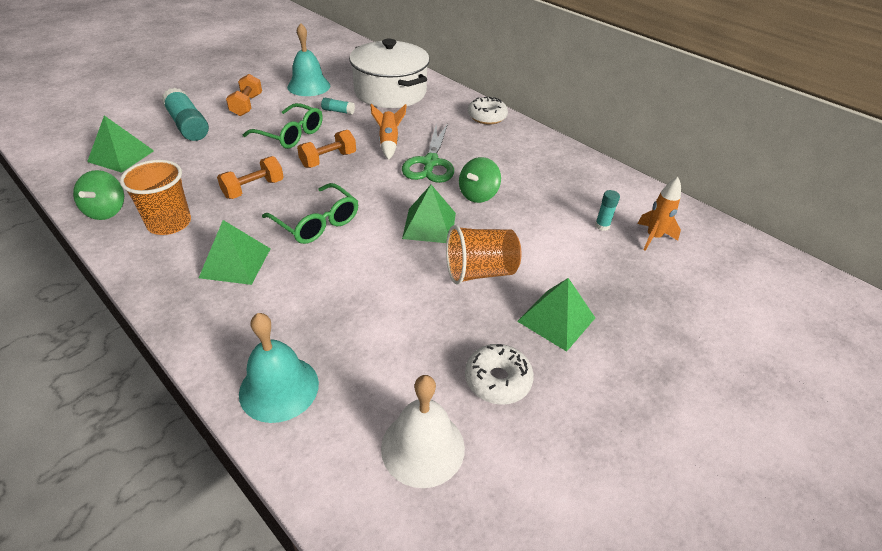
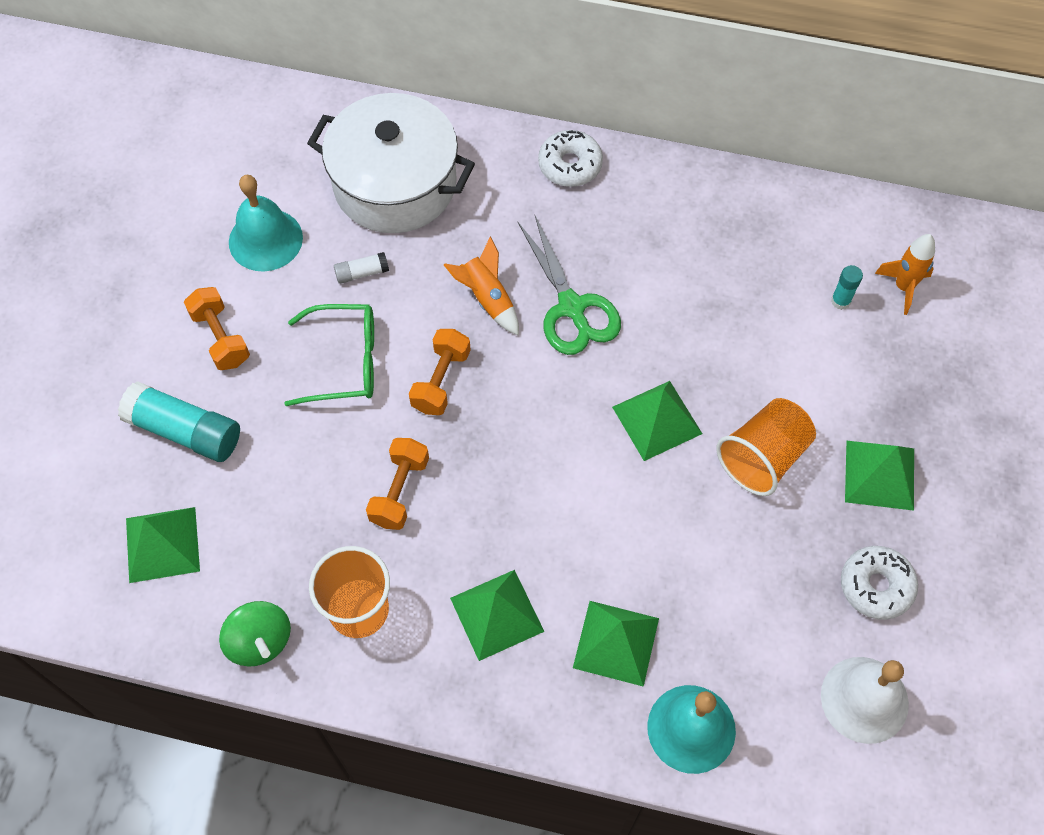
camera: 30 degrees left, 20 degrees up
green glasses [262,183,358,244] -> none
turquoise glue stick [321,98,355,115] -> white glue stick [334,252,389,284]
green spinning top [459,157,501,203] -> none
none -> green pyramid [573,601,659,687]

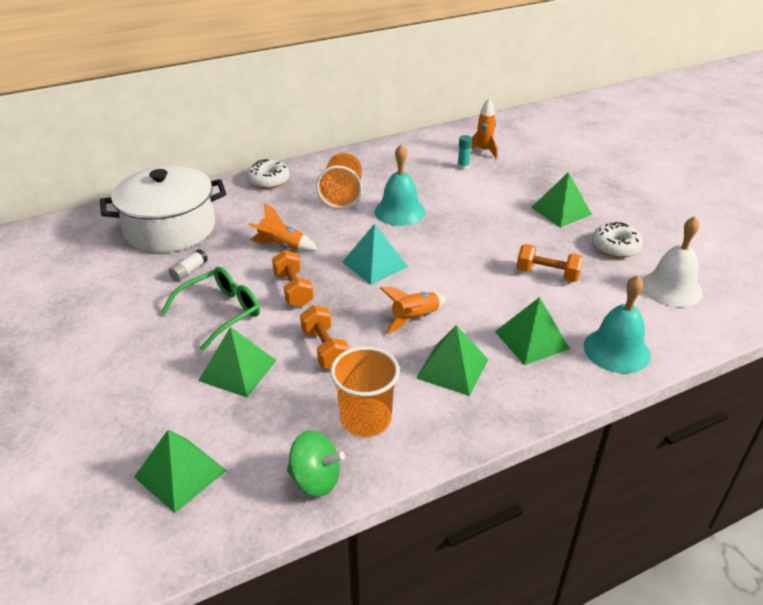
camera: 40 degrees left, 25 degrees down
turquoise glue stick [118,381,240,462] -> none
orange dumbbell [184,287,250,370] -> orange dumbbell moved to [516,244,583,282]
turquoise bell [229,175,303,271] -> turquoise bell moved to [374,144,425,226]
green scissors [518,214,621,355] -> none
green pyramid [612,381,702,461] -> green pyramid moved to [198,327,276,397]
orange cup [716,398,816,496] -> orange cup moved to [316,153,362,209]
none -> turquoise pyramid [342,223,408,285]
none -> orange rocket [380,287,447,334]

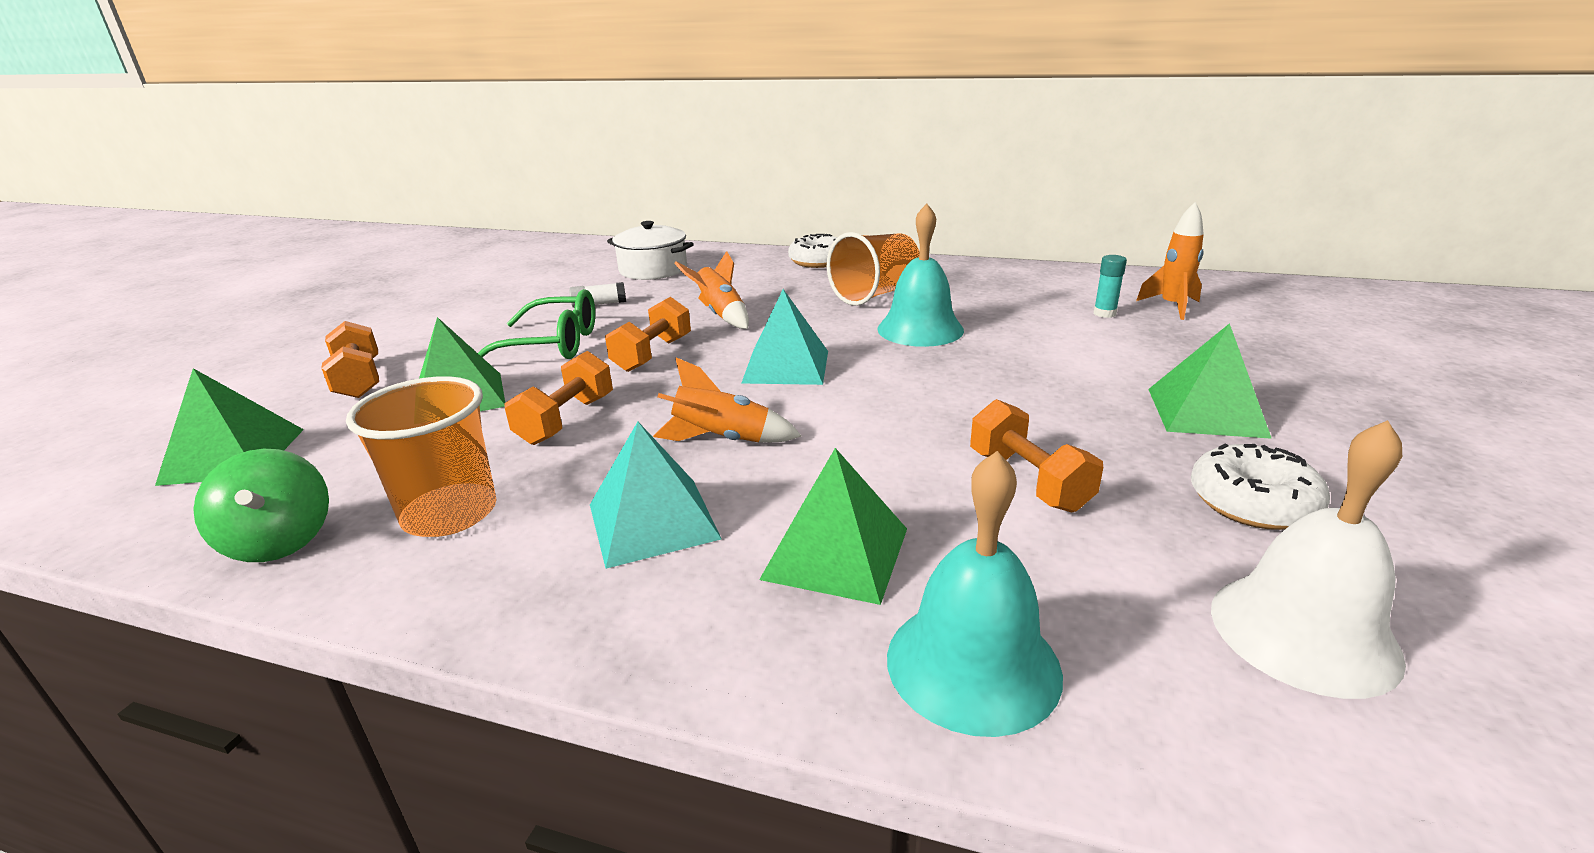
camera: 45 degrees right, 10 degrees down
white pot [100,166,226,253] -> white pot [607,221,694,280], size x0.59
green pyramid [416,325,488,396] -> turquoise pyramid [590,422,721,569]
none -> orange dumbbell [321,321,379,398]

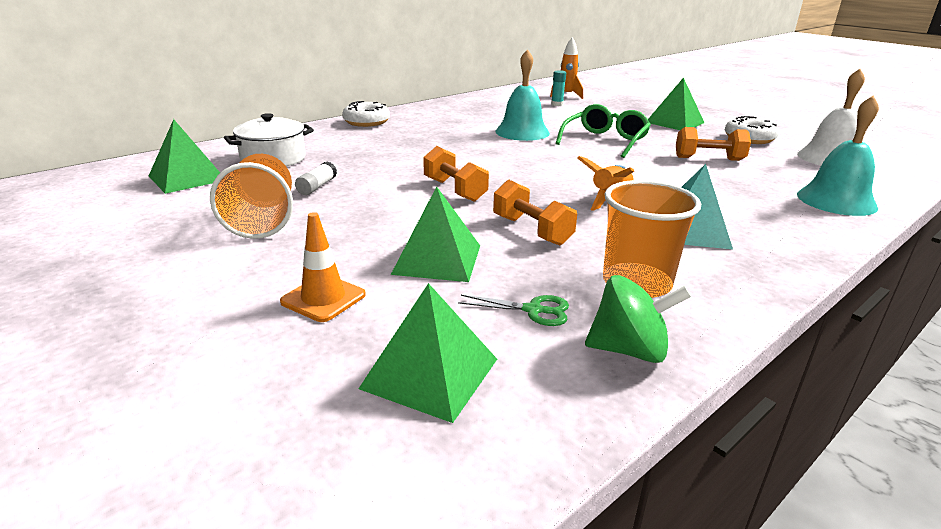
camera: 60 degrees left, 0 degrees up
orange dumbbell [321,321,379,398] -> orange traffic cone [280,212,366,322]
green glasses [478,289,595,359] -> green glasses moved to [556,104,651,158]
orange rocket [674,251,749,329] -> none
turquoise pyramid [741,289,828,385] -> none
green pyramid [759,448,907,605] -> green pyramid moved to [149,119,220,194]
orange cup [827,232,920,306] -> orange cup moved to [210,154,293,239]
none -> green scissors [458,295,569,326]

